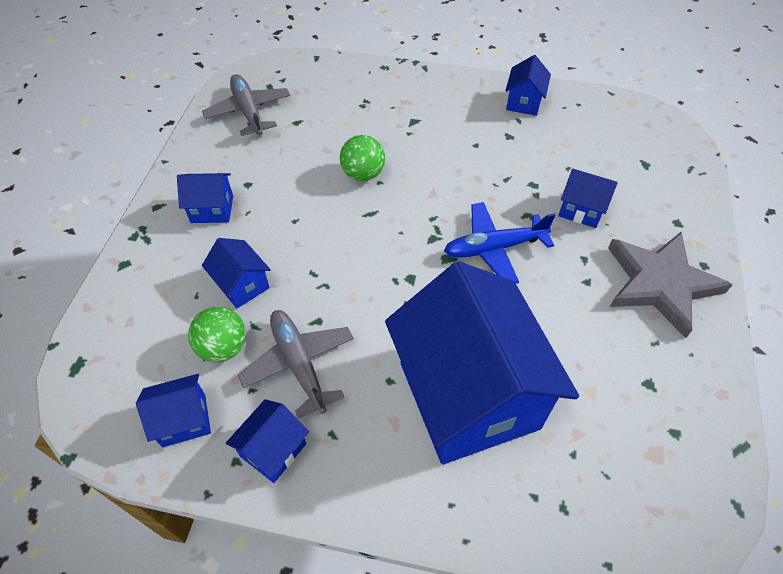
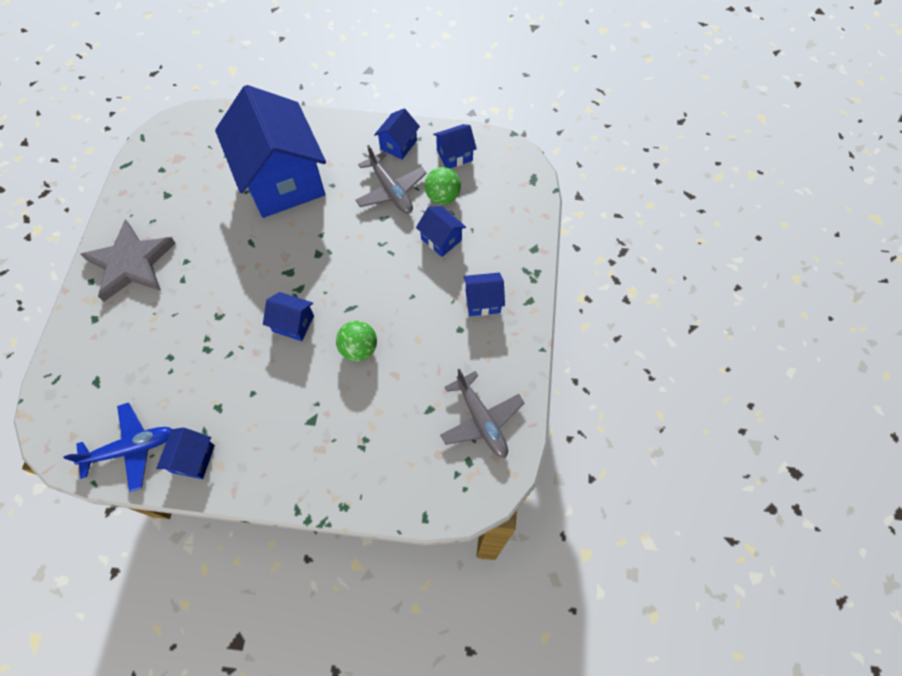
camera: 175 degrees right, 10 degrees up
blue plane [444,202,556,284] -> blue plane moved to [64,403,172,492]
blue house [558,169,618,228] -> blue house moved to [263,292,314,341]

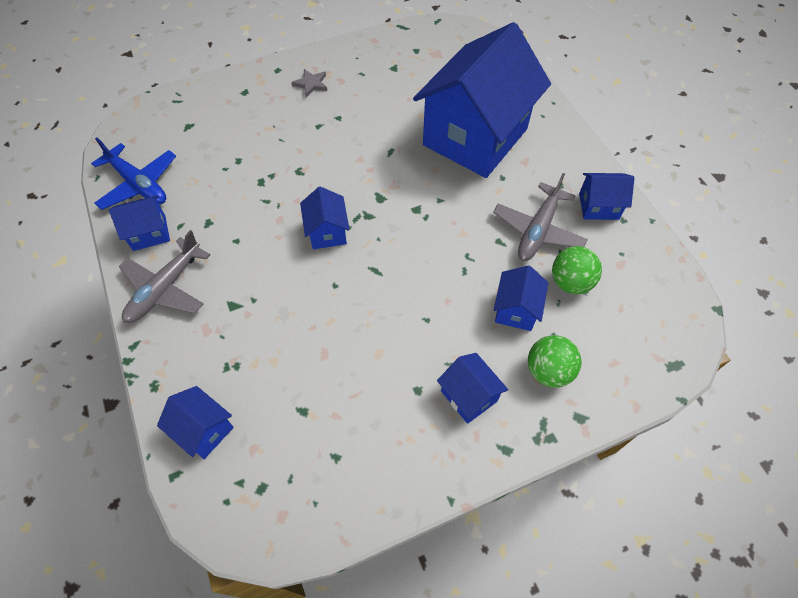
camera: 60 degrees right, 5 degrees down
grey star [80,219,176,302] -> grey star [291,69,327,97], size x0.41
green ball [336,321,377,361] -> green ball moved to [528,335,582,387]
blue house [433,124,477,169] -> blue house moved to [157,386,234,459]
grey plane [440,369,524,458] -> grey plane moved to [118,230,210,323]

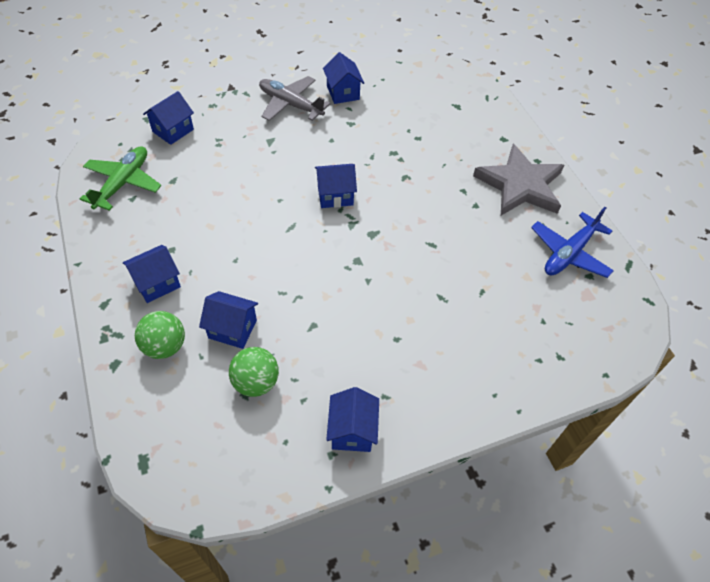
camera: 90 degrees right, 5 degrees down
blue plane [91,137,176,210] -> blue plane moved to [531,207,614,278]
grey star [291,69,327,97] -> grey star [473,144,564,216], size x2.45
blue house [413,22,551,178] -> none
grey plane [493,173,588,261] -> none
none -> green plane [80,146,161,211]

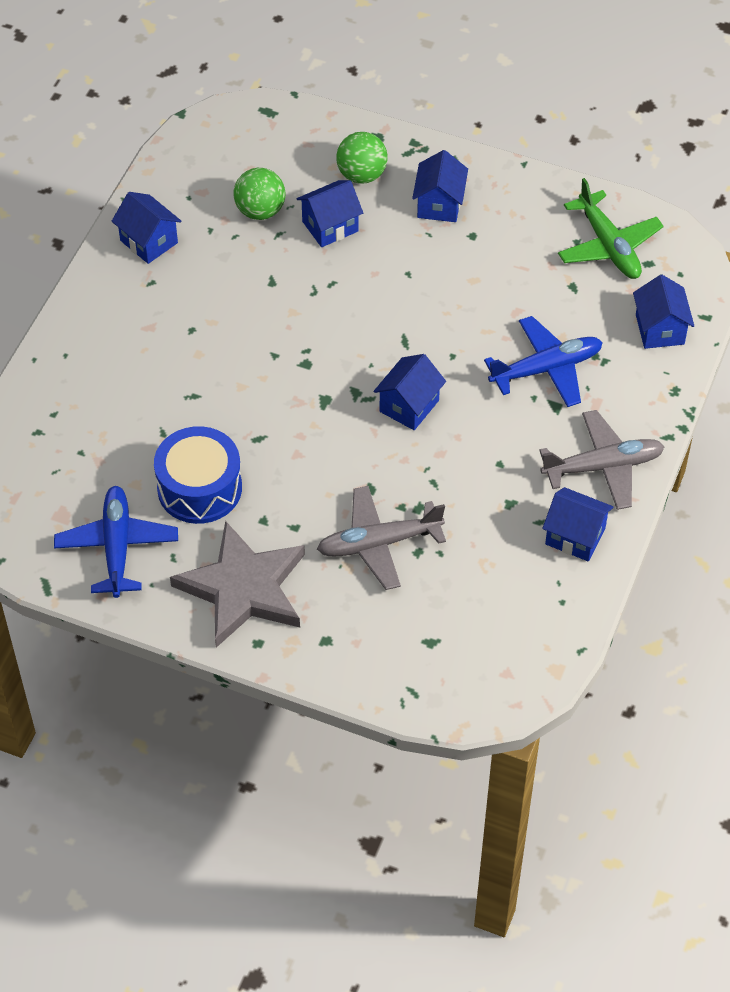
camera: 135 degrees right, 0 degrees up
none -> blue drum [154,426,242,524]
none -> grey plane [317,486,446,590]
none -> blue plane [484,316,603,407]

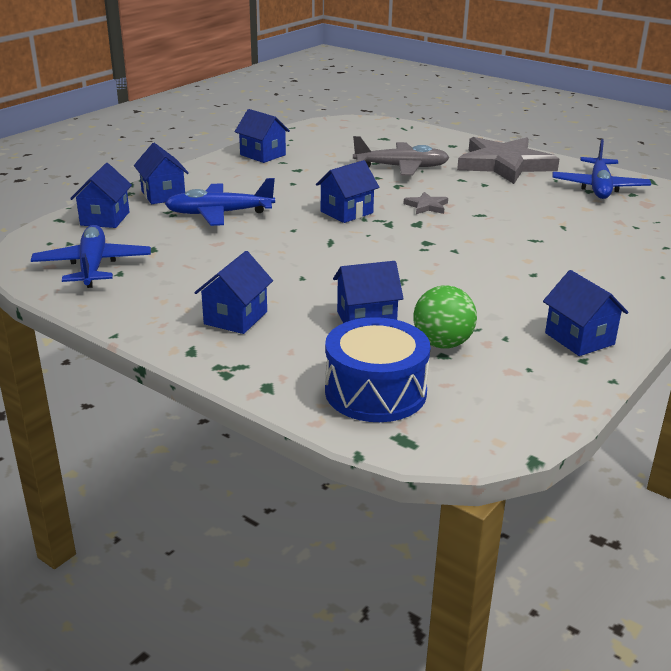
camera: 165 degrees left, 25 degrees down
blue drum [154,426,242,524] -> blue drum moved to [325,317,430,422]
green ball [336,132,387,184] -> none
grey plane [539,410,665,510] -> none
green plane [558,178,664,279] -> blue plane [31,225,151,288]
none -> blue house [134,143,189,204]
none -> grey star [404,192,448,214]

